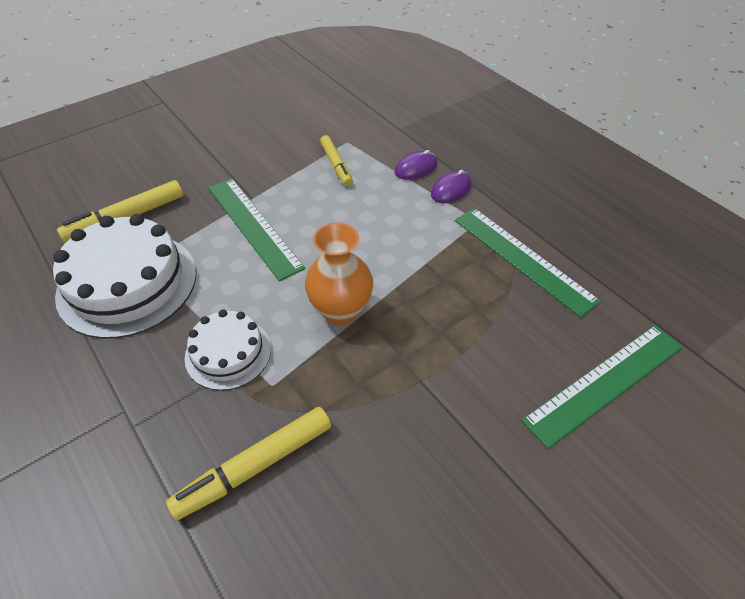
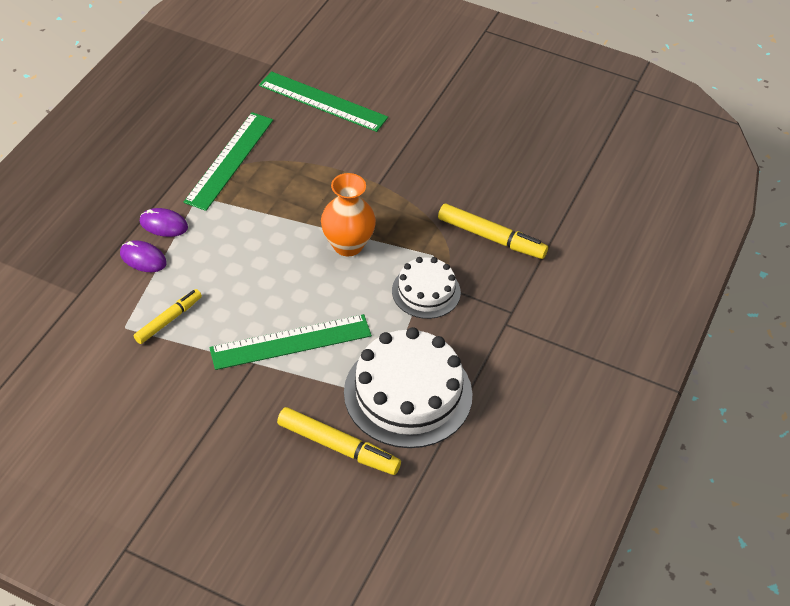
camera: 120 degrees left, 0 degrees up
green ruler [208,178,305,281] -> green ruler turned 45 degrees clockwise [209,314,372,370]

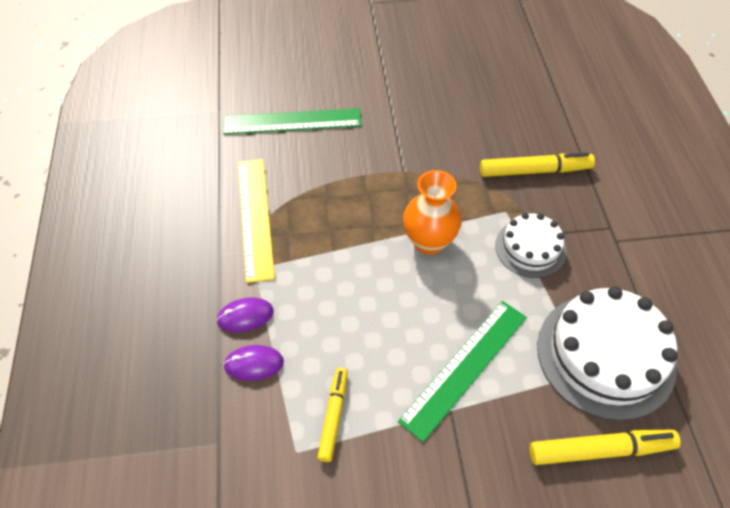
camera: 30 degrees left, 5 degrees up
green ruler [184,112,273,211] -> yellow ruler [238,159,275,283]

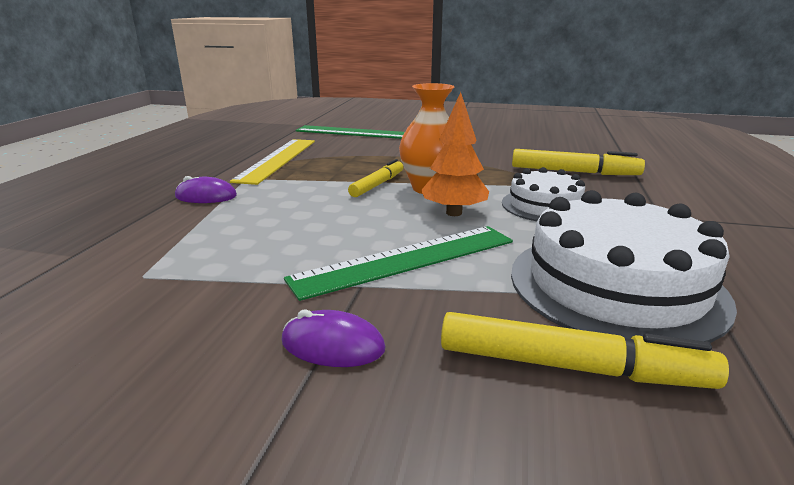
camera: 20 degrees right, 30 degrees down
purple mouse [223,345,284,381] -> purple mouse moved to [282,310,386,367]
yellow marker [318,368,348,462] -> yellow marker moved to [348,159,403,197]
none -> orange tree [421,92,489,216]

